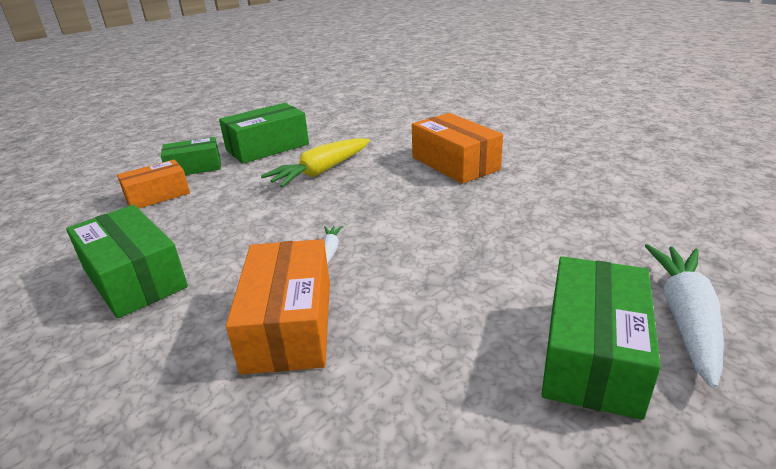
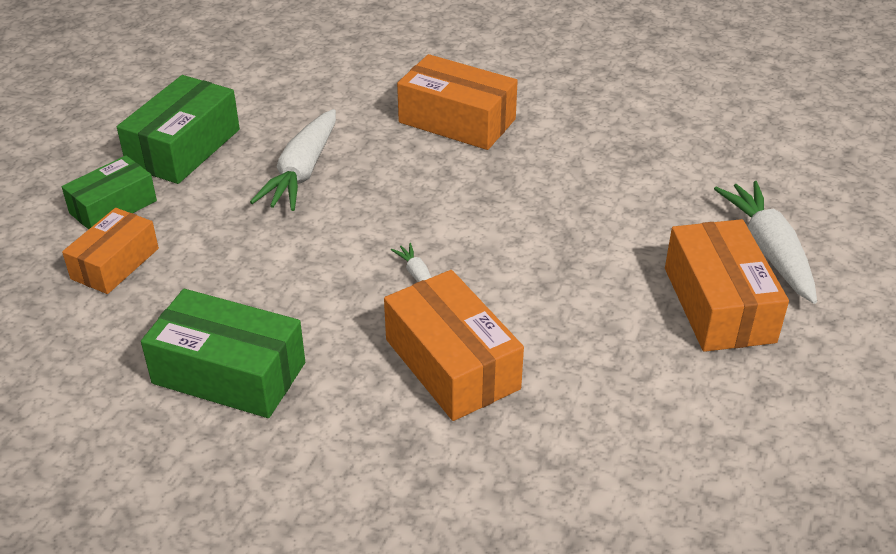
camera: 30 degrees left, 10 degrees up
yellow carrot [261,138,370,187] -> white carrot [250,109,336,211]
green box [542,256,661,420] -> orange box [665,219,789,352]

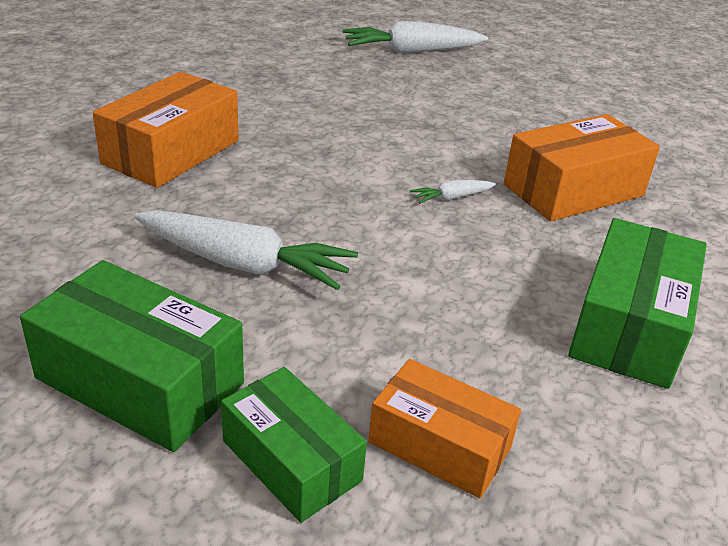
camera: 90 degrees left, 5 degrees down
orange box [665,219,789,352] -> none

